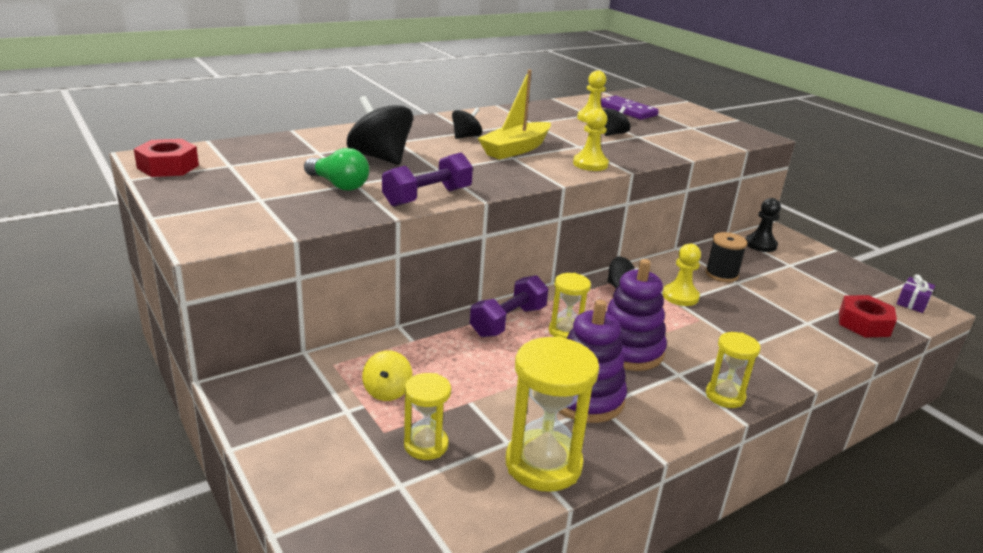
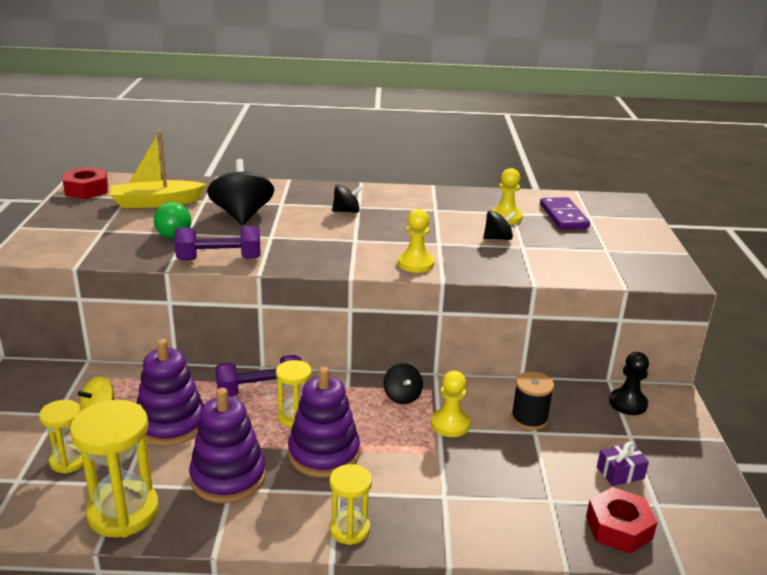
camera: 35 degrees right, 0 degrees up
yellow boat [478,70,551,160] -> yellow boat moved to [110,131,207,208]
purple gift [897,274,935,313] -> purple gift moved to [597,441,649,486]
none -> purple stacking toy [136,339,204,446]

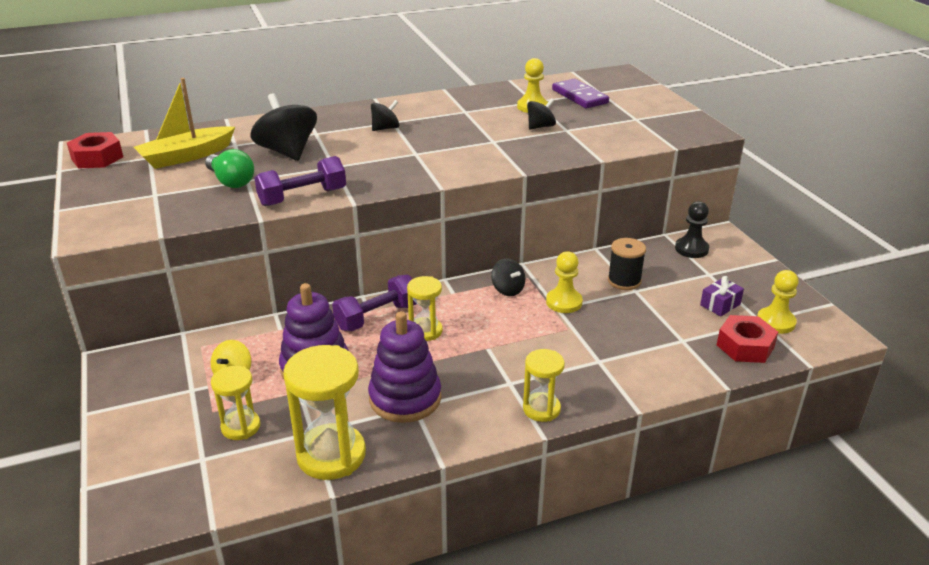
camera: 20 degrees left, 5 degrees up
purple stacking toy [288,367,360,478] -> none
yellow pawn [398,209,434,273] -> yellow pawn moved to [757,270,799,334]

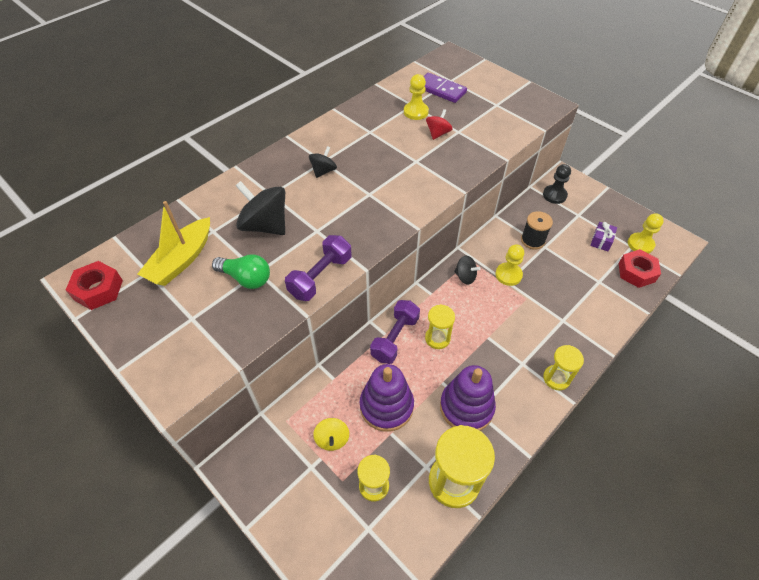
camera: 25 degrees left, 20 degrees up
black spinning top [527,98,556,130] -> red spinning top [426,109,453,140]

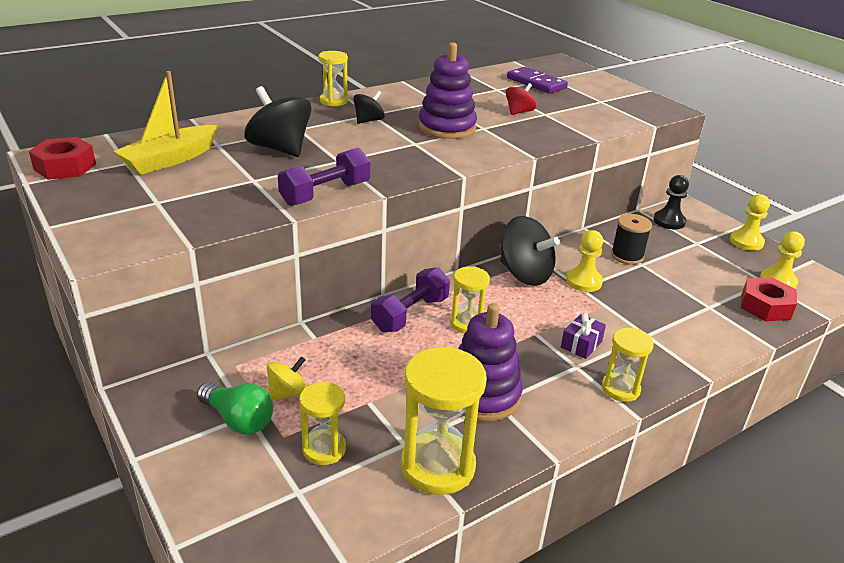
camera: 10 degrees right, 20 degrees down
green light bulb [212,254,270,289] -> green light bulb moved to [197,383,273,434]
yellow spinning top [313,418,349,451] -> yellow spinning top turned 135 degrees counterclockwise [267,357,307,401]
purple stacking toy [360,364,414,432] -> purple stacking toy moved to [418,42,477,139]
yellow pawn [404,74,429,120] -> yellow pawn moved to [730,194,770,251]
black spinning top [454,256,481,285] -> black spinning top [500,216,560,286], size x1.84
purple gift [590,222,617,251] -> purple gift moved to [561,313,606,359]
none -> yellow hourglass [318,51,348,106]

